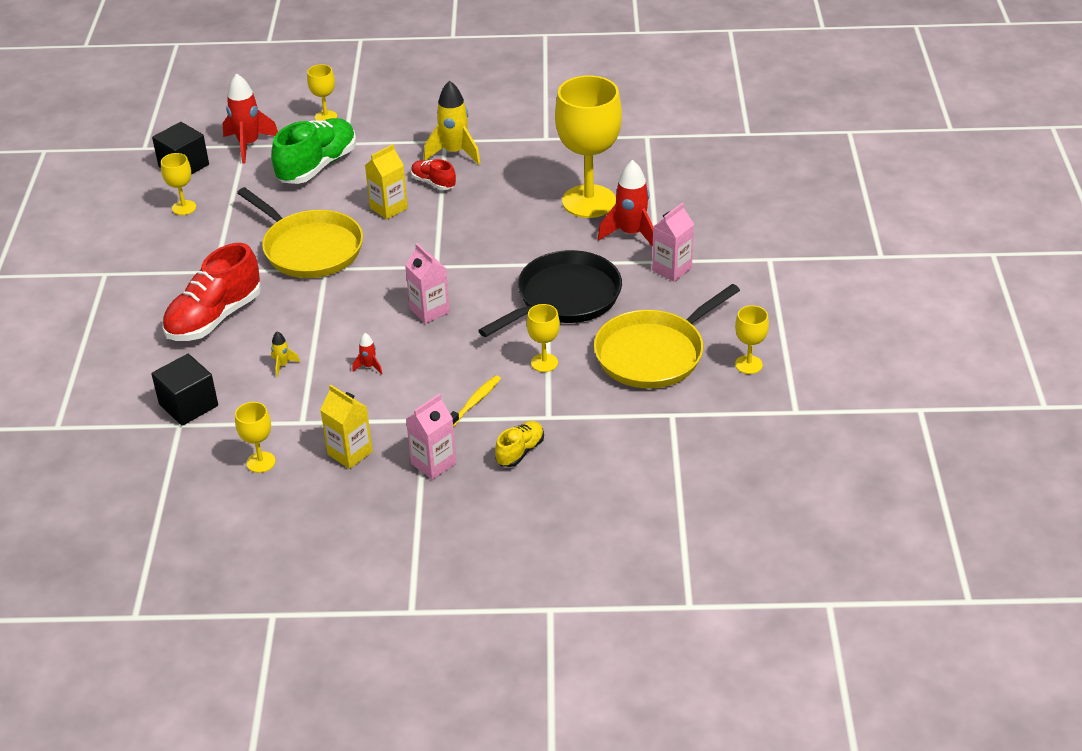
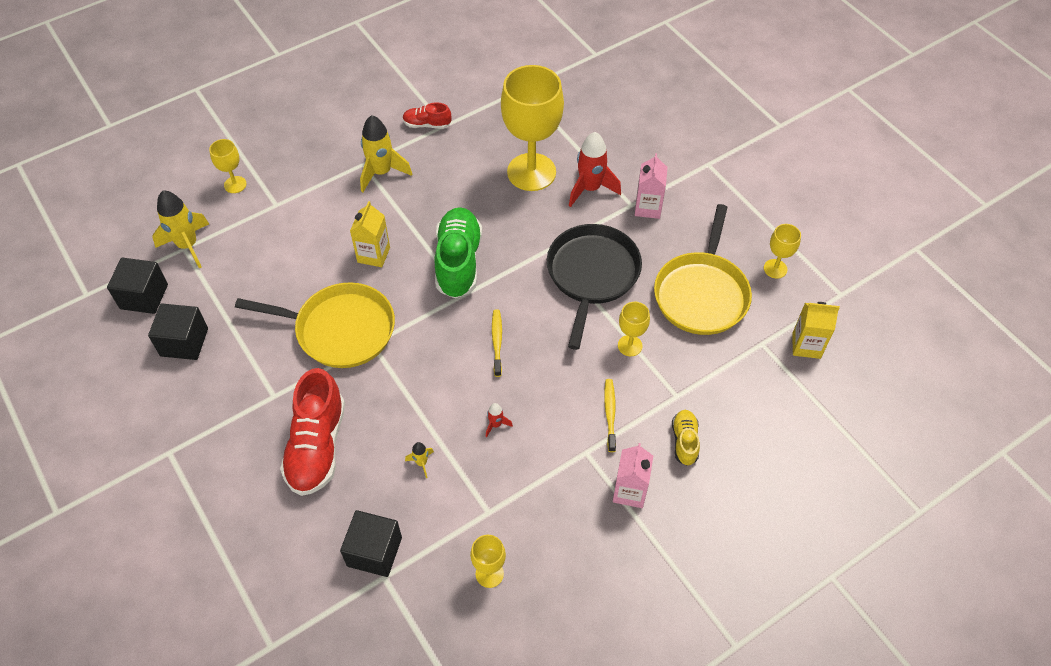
camera: 35 degrees left, 15 degrees up
yellow goblet [161,153,196,215] -> black cube [148,303,208,360]
red rocket [223,73,278,164] -> yellow rocket [152,190,209,268]
green shoe [271,118,356,184] -> green shoe moved to [434,207,482,298]
yellow carton [320,384,373,469] -> yellow carton moved to [793,302,840,359]
pink carton [405,243,450,324] -> yellow toothbrush [492,309,502,377]
red shoe [411,159,456,190] -> red shoe moved to [403,102,451,129]

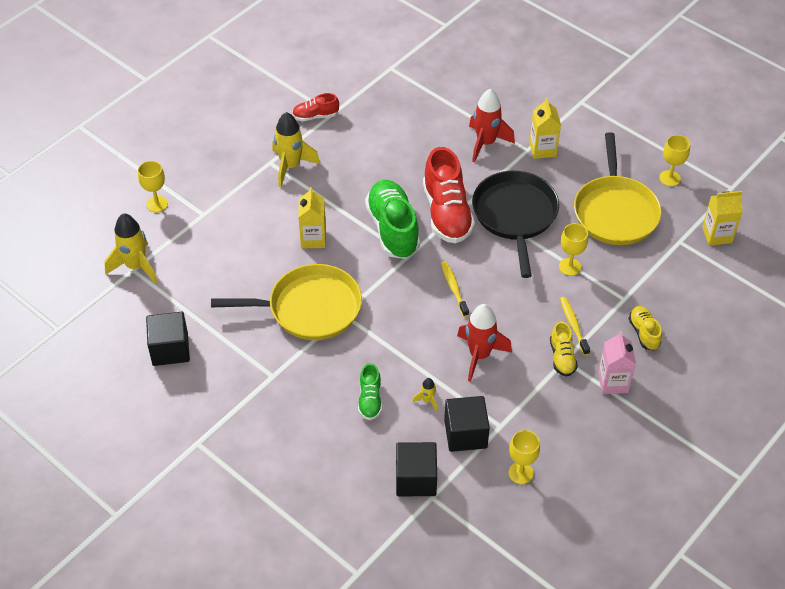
camera: 15 degrees left, 5 degrees down
black cube [107,258,168,314] -> black cube moved to [444,396,490,452]
red shoe [280,368,345,496] -> red shoe moved to [423,147,475,243]
red rocket [486,403,513,437] -> red rocket [457,304,512,381], size x2.17
yellow goblet [501,65,564,191] -> none
pink carton [635,153,667,219] -> yellow carton [529,98,561,159]
none -> green shoe [358,363,382,420]
none -> yellow shoe [550,321,578,377]

